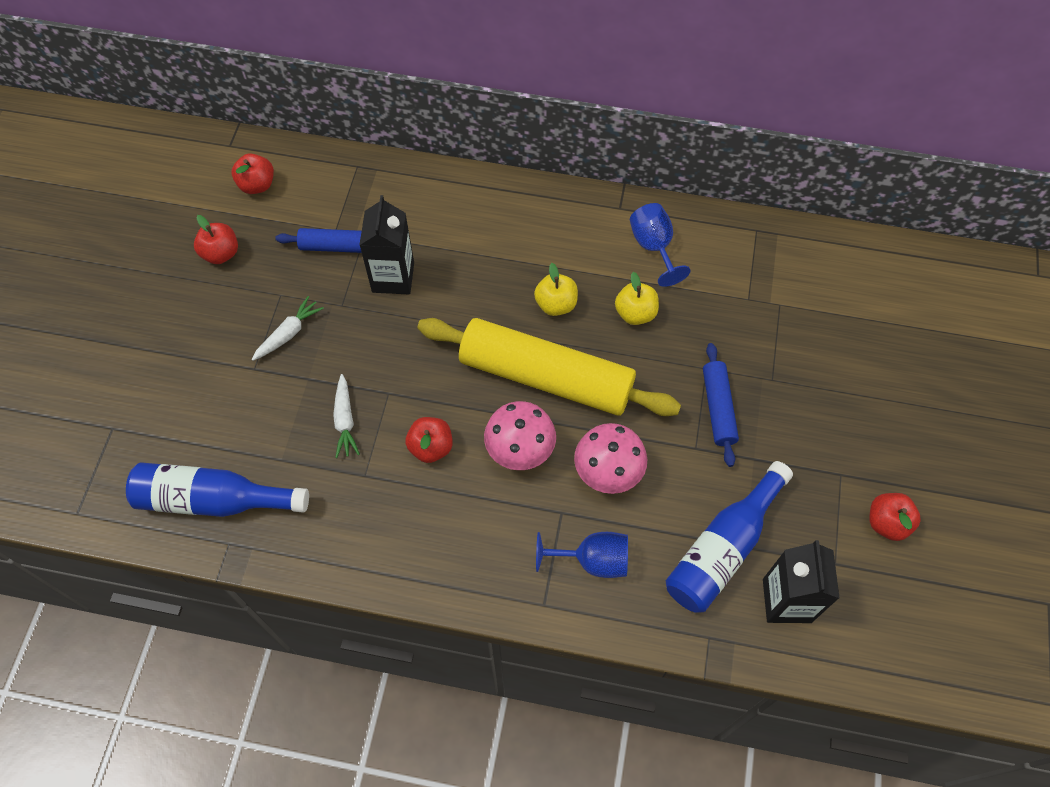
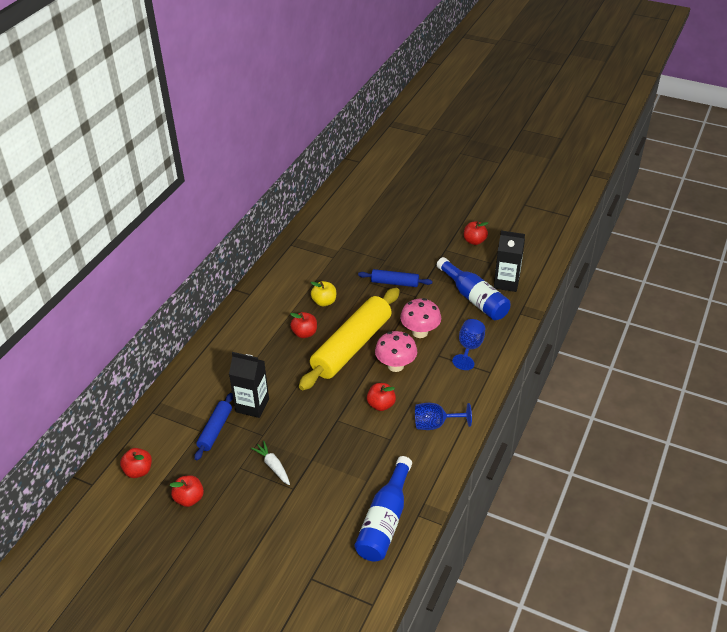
camera: 75 degrees left, 20 degrees down
white carrot [333,374,360,458] -> none
yellow apple [534,263,578,316] -> red apple [290,312,317,338]
blue goblet [630,203,690,287] -> blue goblet moved to [415,403,472,430]

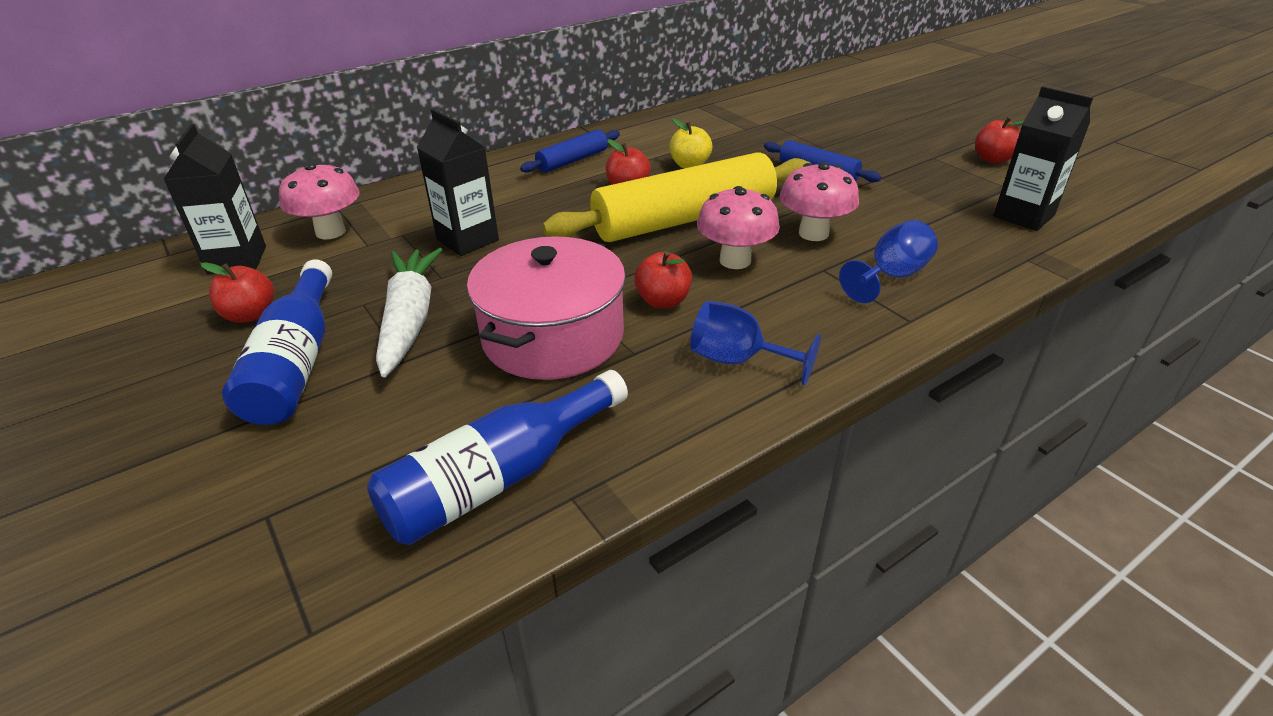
camera: 30 degrees right, 5 degrees down
red apple [120,448,152,478] -> black carton [164,124,266,274]
blue rolling pin [194,393,233,460] -> blue rolling pin moved to [520,129,620,173]
white carrot [251,441,290,485] -> white carrot [376,248,443,378], size x1.82
blue bottle [437,257,510,320] -> blue bottle moved to [222,259,332,425]
none -> pink mushroom [279,162,360,239]
none -> pink pot [467,236,626,380]

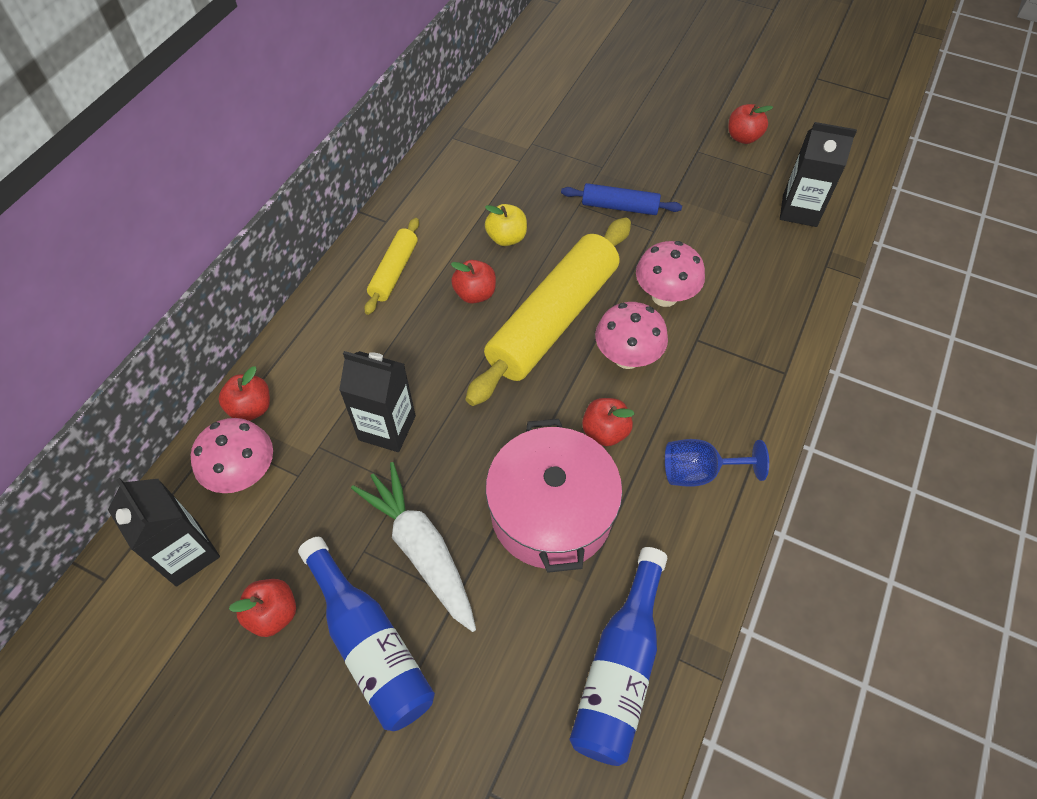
camera: 30 degrees left, 20 degrees up
blue rolling pin [520,129,620,173] -> yellow rolling pin [364,218,419,315]
blue goblet [839,220,938,303] -> none
none -> red apple [219,366,270,421]

